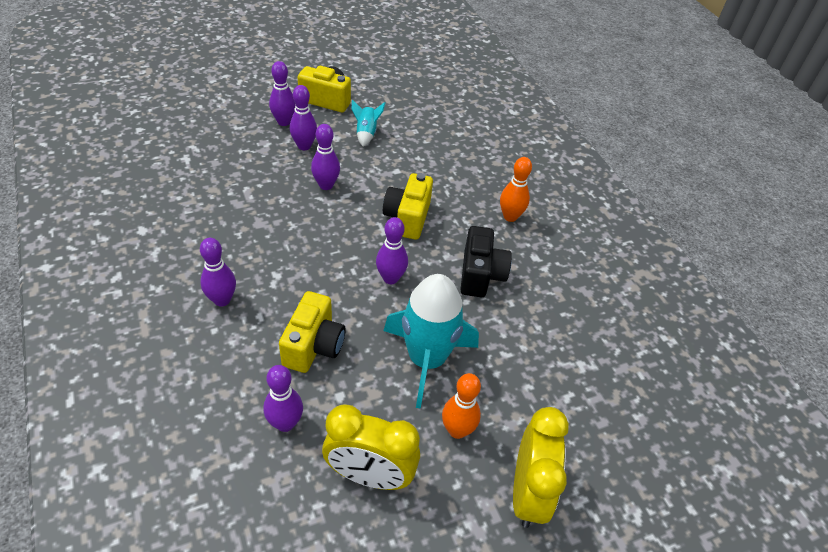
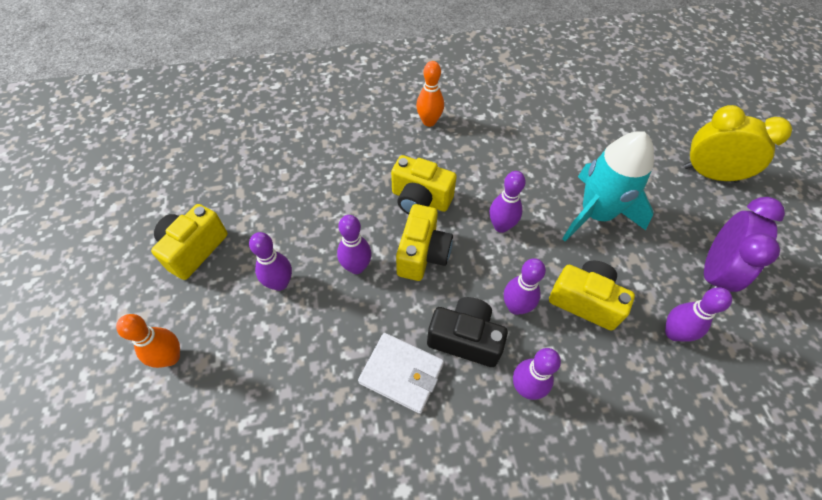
camera: 75 degrees left, 10 degrees up
purple bowling pin [269,61,296,126] -> purple bowling pin moved to [504,258,546,315]
yellow clock [322,405,420,490] -> purple clock [704,197,785,292]
turquoise rocket [352,100,385,146] -> none
orange bowling pin [442,373,481,439] -> orange bowling pin moved to [116,314,180,368]
black camera [460,226,512,297] -> black camera moved to [427,297,508,367]
none -> white wallet [358,333,444,414]
none -> yellow camera [396,204,453,281]

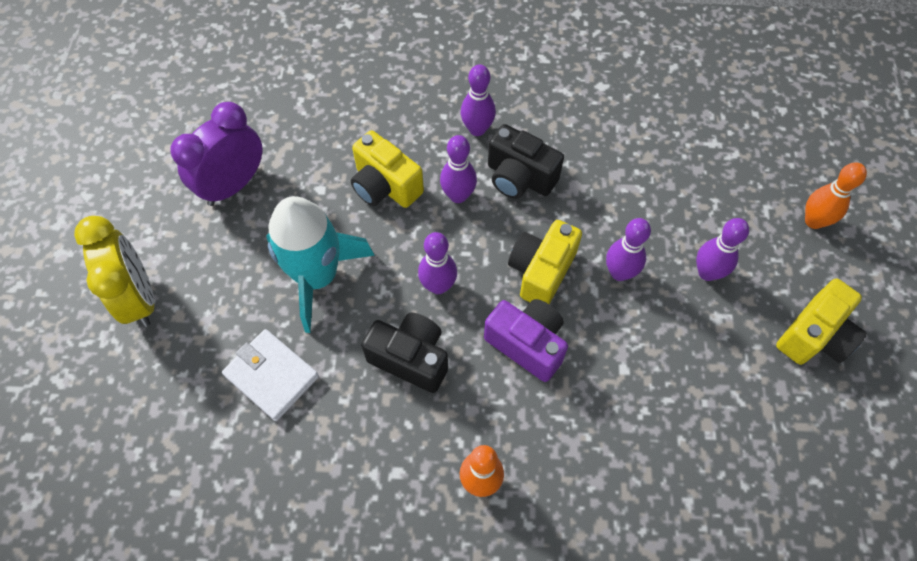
camera: 165 degrees left, 5 degrees up
white wallet [358,333,444,414] -> white wallet moved to [222,329,319,421]
yellow camera [391,155,457,214] -> purple camera [484,299,568,382]
purple bowling pin [665,287,732,342] -> none
yellow clock [684,105,792,183] -> yellow clock turned 150 degrees counterclockwise [74,216,154,327]
none -> black camera [361,313,448,393]

